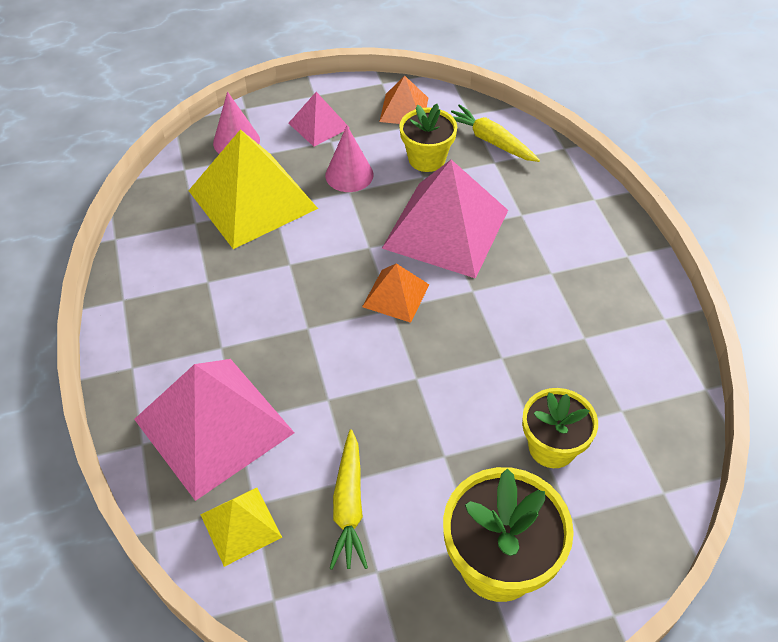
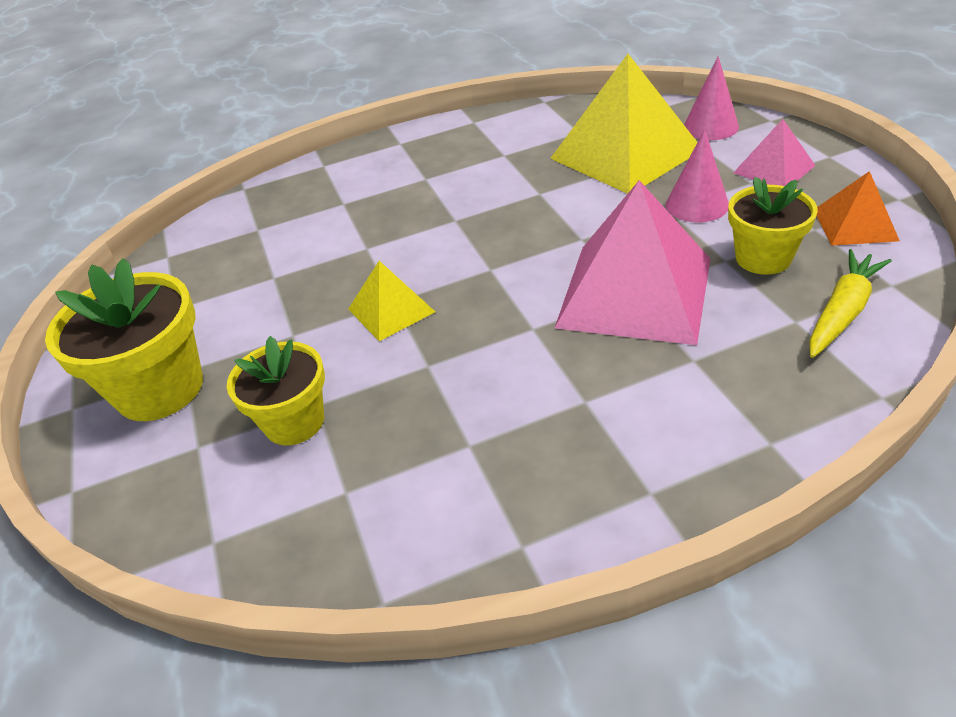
camera: 90 degrees right, 10 degrees down
pink pyramid [134,359,294,501] -> none
yellow pyramid [200,488,282,567] -> yellow pyramid moved to [348,261,435,341]
yellow carrot [329,429,368,570] -> none
orange pyramid [362,263,429,323] -> none

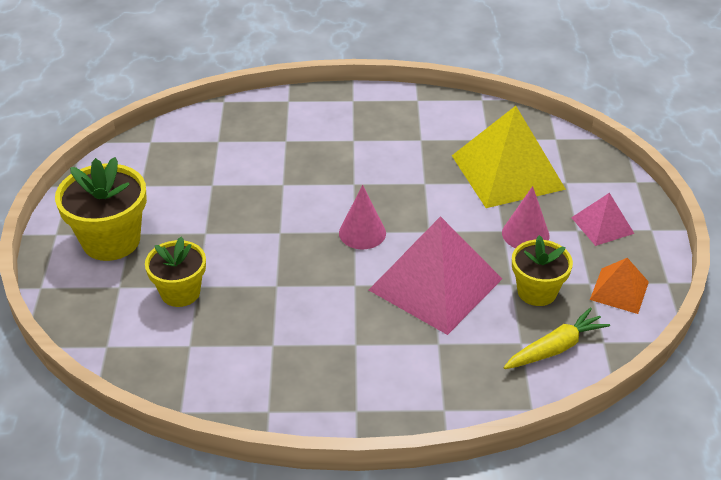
camera: 15 degrees right, 0 degrees up
yellow pyramid [348,261,435,341] -> none
pink cone [684,56,739,140] -> pink cone moved to [339,185,386,249]

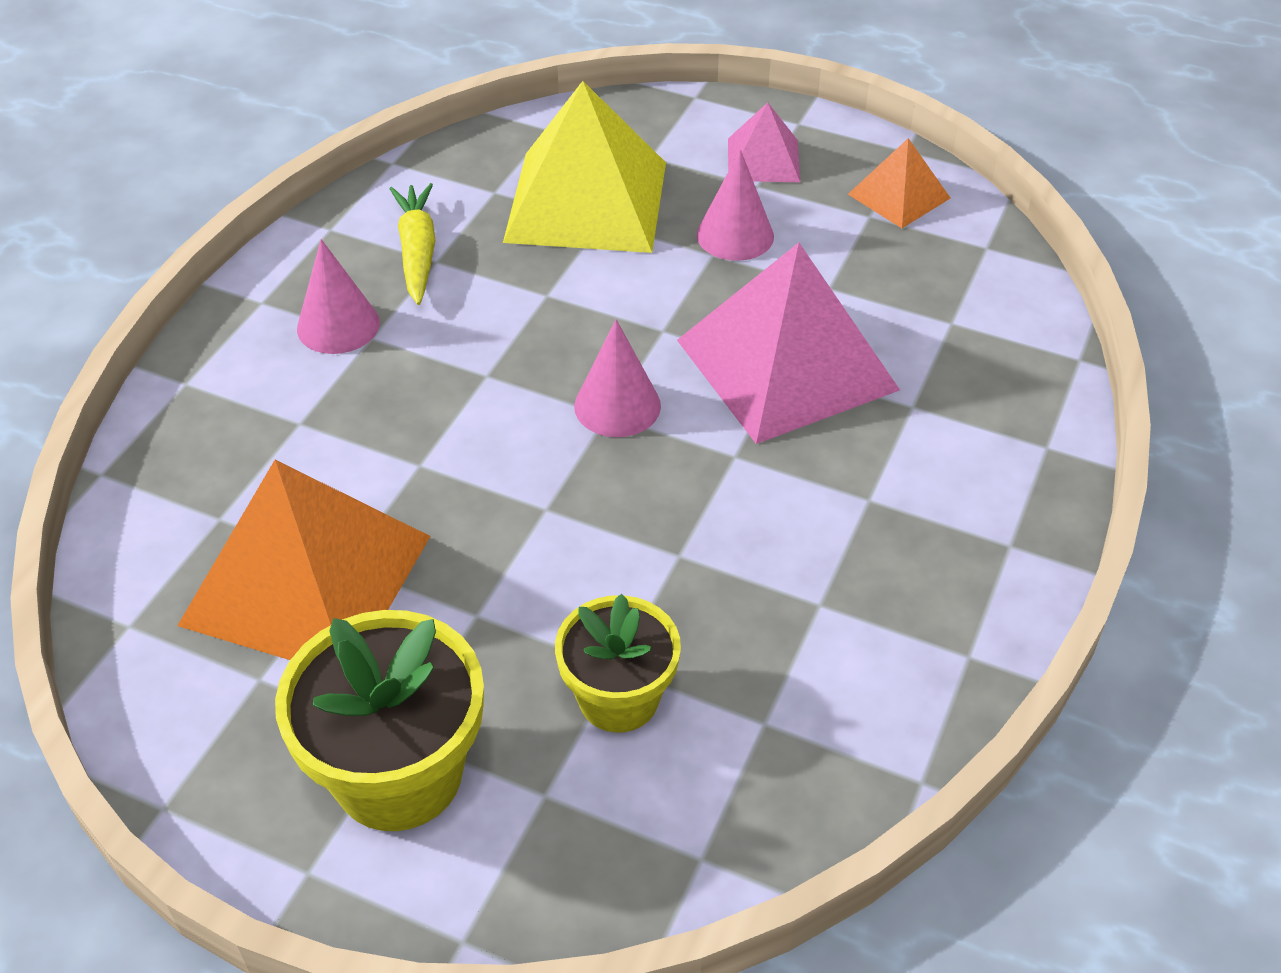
camera: 65 degrees left, 5 degrees up
yellow carrot [503,307,610,369] -> yellow carrot moved to [390,183,436,305]
yellow flower pot [512,235,573,306] -> none
none -> orange pyramid [177,460,430,660]
none -> pink cone [297,239,380,354]

